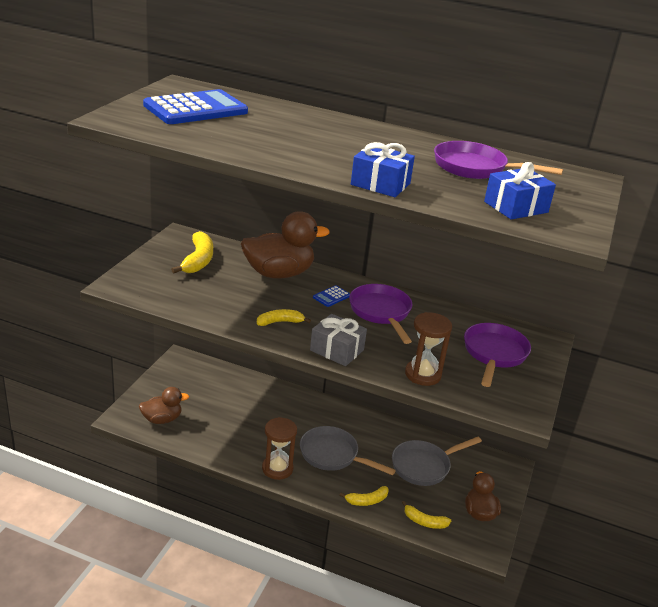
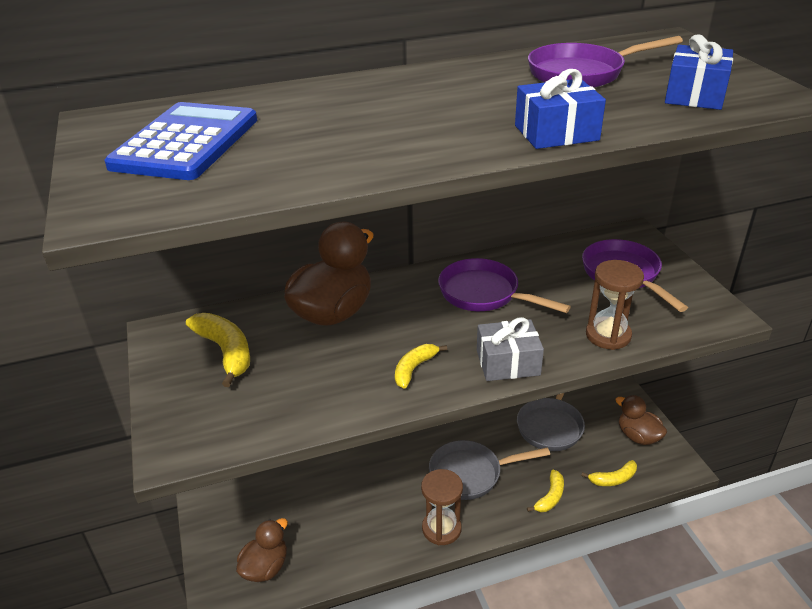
camera: 35 degrees left, 5 degrees up
blue calculator [313,285,350,307] -> none

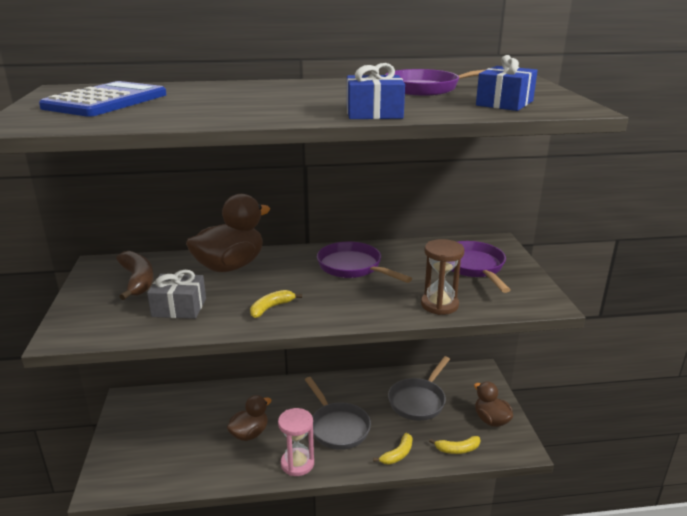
camera: 10 degrees right, 10 degrees down
yellow banana [186,313,250,387] -> brown banana [116,251,154,300]
brown duck [236,518,288,582] -> brown duck moved to [227,395,272,441]
brown hourglass [421,469,463,545] -> pink hourglass [278,408,314,476]
grey pan [429,440,550,500] -> grey pan turned 120 degrees counterclockwise [305,377,371,450]
grey gift [477,317,544,381] -> grey gift moved to [147,270,206,319]

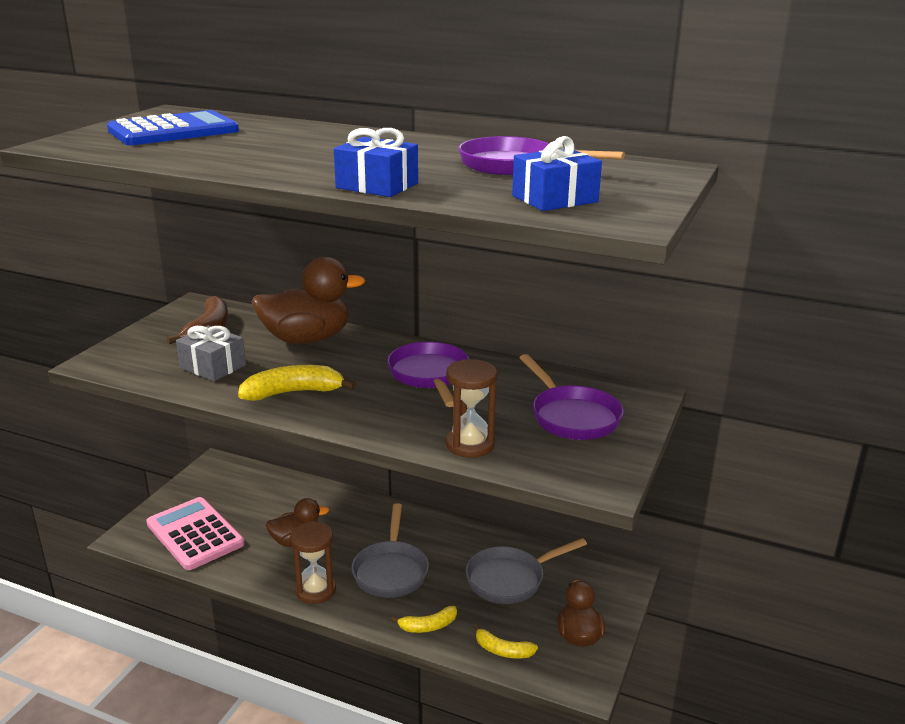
camera: 30 degrees right, 0 degrees up
yellow banana [250,290,302,318] -> yellow banana [238,365,356,401], size x1.62
pink hourglass [278,408,314,476] -> brown hourglass [290,521,336,604]
purple pan [451,241,510,293] -> purple pan turned 135 degrees clockwise [520,354,623,440]
none -> pink calculator [146,497,245,570]

